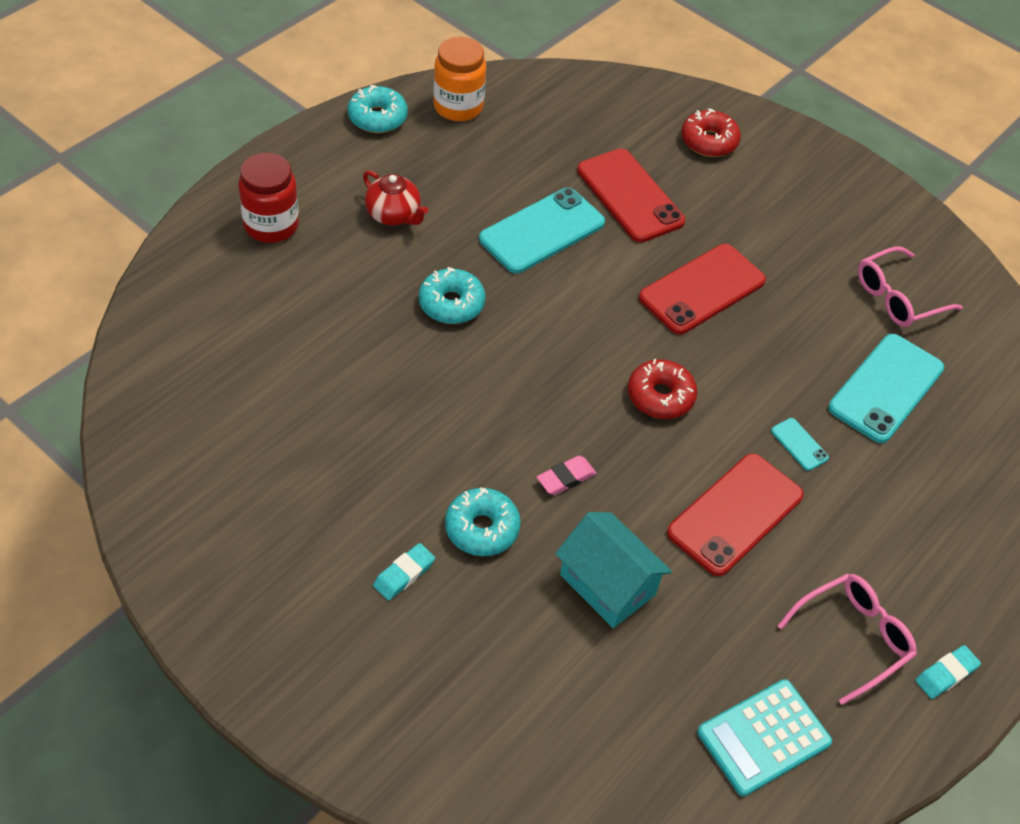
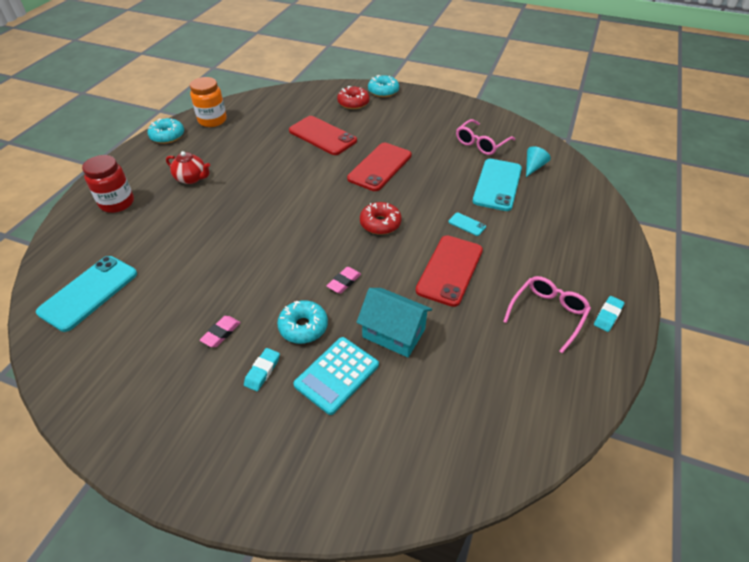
camera: 15 degrees left, 5 degrees down
turquoise donut [419,267,485,324] -> turquoise donut moved to [368,75,399,97]
turquoise phone [479,188,605,273] -> turquoise phone moved to [36,256,137,332]
turquoise calculator [697,679,832,796] -> turquoise calculator moved to [293,337,379,415]
none -> pink eraser [200,316,241,347]
none -> turquoise cone [526,146,551,177]

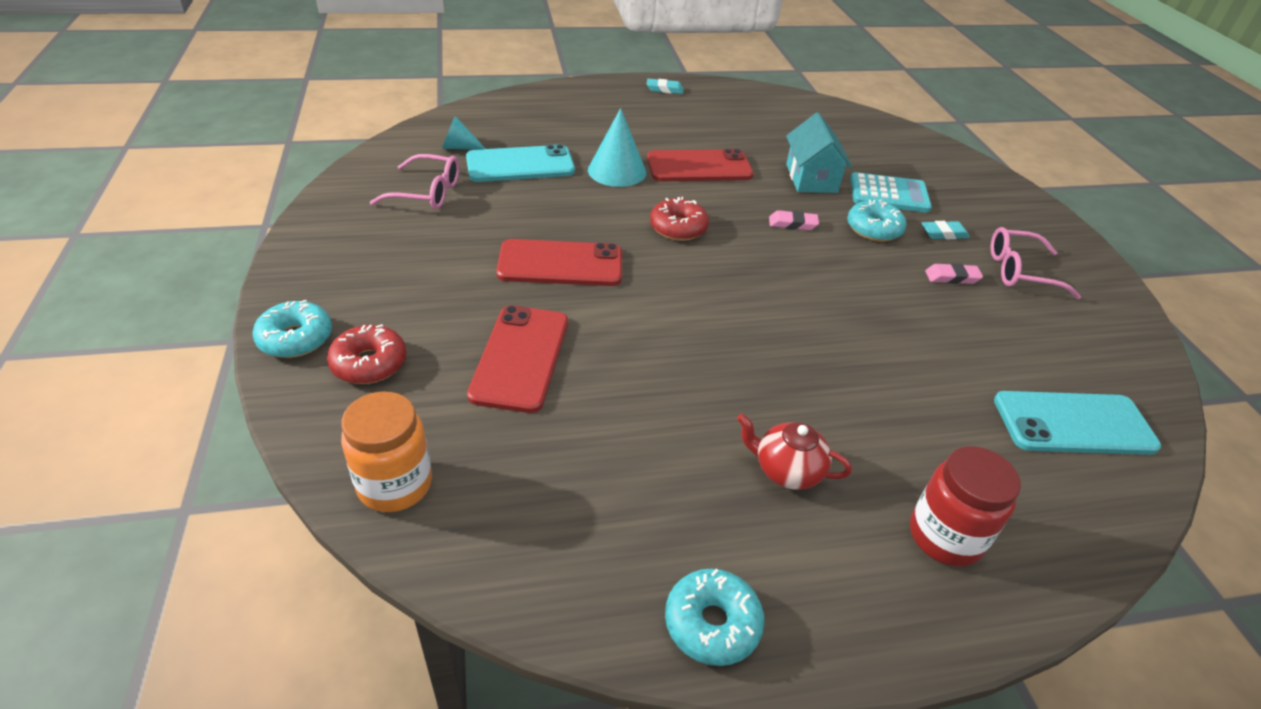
camera: 125 degrees left, 5 degrees down
red teapot [166,151,210,184] -> red teapot turned 60 degrees counterclockwise [737,414,852,490]
orange jar [190,77,227,127] -> orange jar moved to [341,391,432,512]
turquoise phone [448,213,486,236] -> turquoise cone [588,108,646,187]
pink glasses [503,276,591,353] -> pink glasses moved to [990,227,1081,299]

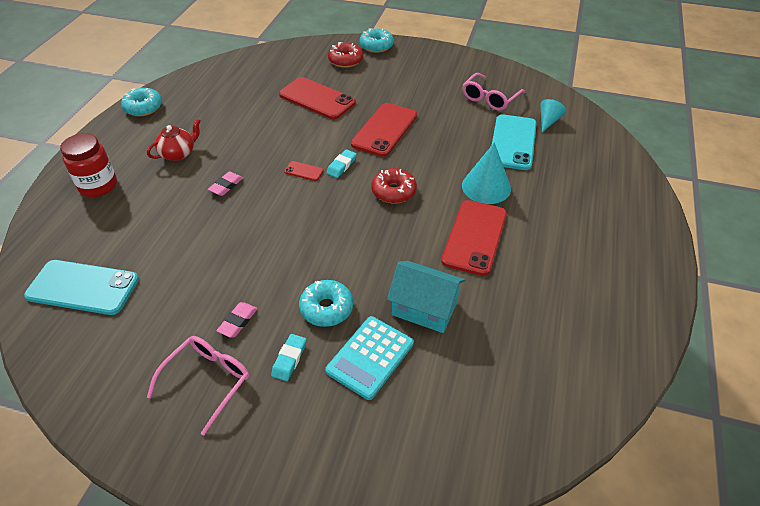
camera: 120 degrees right, 5 degrees up
orange jar [341,391,432,512] -> none
turquoise eraser [647,78,684,94] -> turquoise eraser moved to [327,149,357,178]
pink eraser [769,210,819,230] -> pink eraser moved to [208,171,243,196]
turquoise phone [994,391,1161,455] -> turquoise phone turned 75 degrees clockwise [24,260,139,315]
none -> red phone [284,161,324,181]

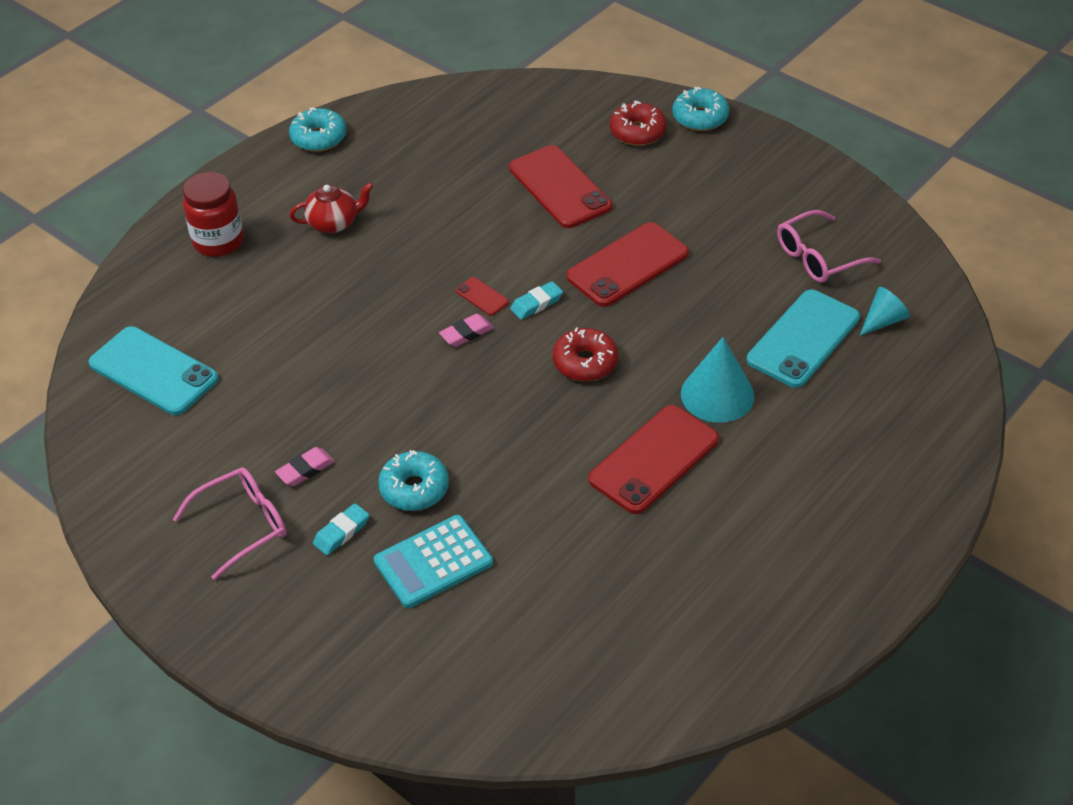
camera: 25 degrees right, 0 degrees up
pink eraser [208,171,243,196] -> pink eraser moved to [439,314,494,347]
turquoise house [387,261,465,333] -> none

